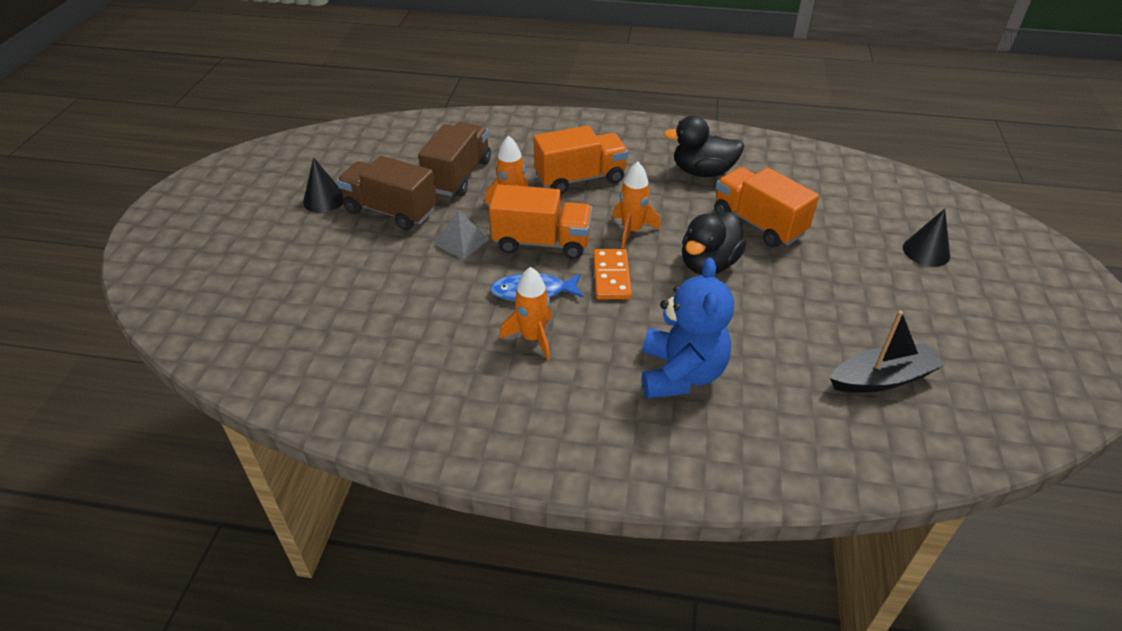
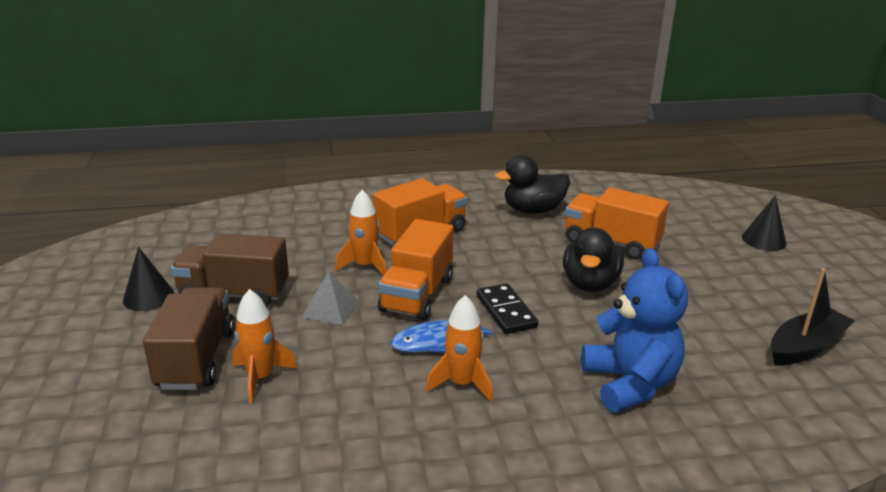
camera: 20 degrees left, 15 degrees down
brown truck [418,122,491,196] -> brown truck moved to [143,287,235,390]
orange truck [489,184,593,259] -> orange truck turned 120 degrees clockwise [378,219,454,320]
orange domino [593,249,632,299] -> black domino [477,283,538,334]
orange rocket [613,162,661,248] -> orange rocket moved to [232,289,297,403]

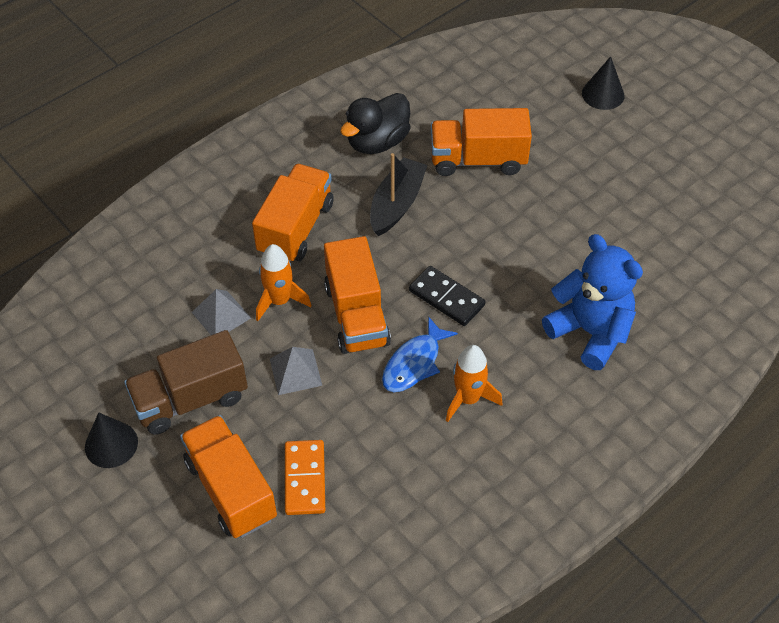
camera: 30 degrees left, 25 degrees up
brown truck [143,287,235,390] -> orange truck [180,415,277,538]
orange rocket [232,289,297,403] -> orange domino [285,440,325,515]
black duck [563,228,624,292] -> none
black boat [771,268,855,366] -> black boat moved to [370,153,428,236]
none -> grey pyramid [191,289,251,335]

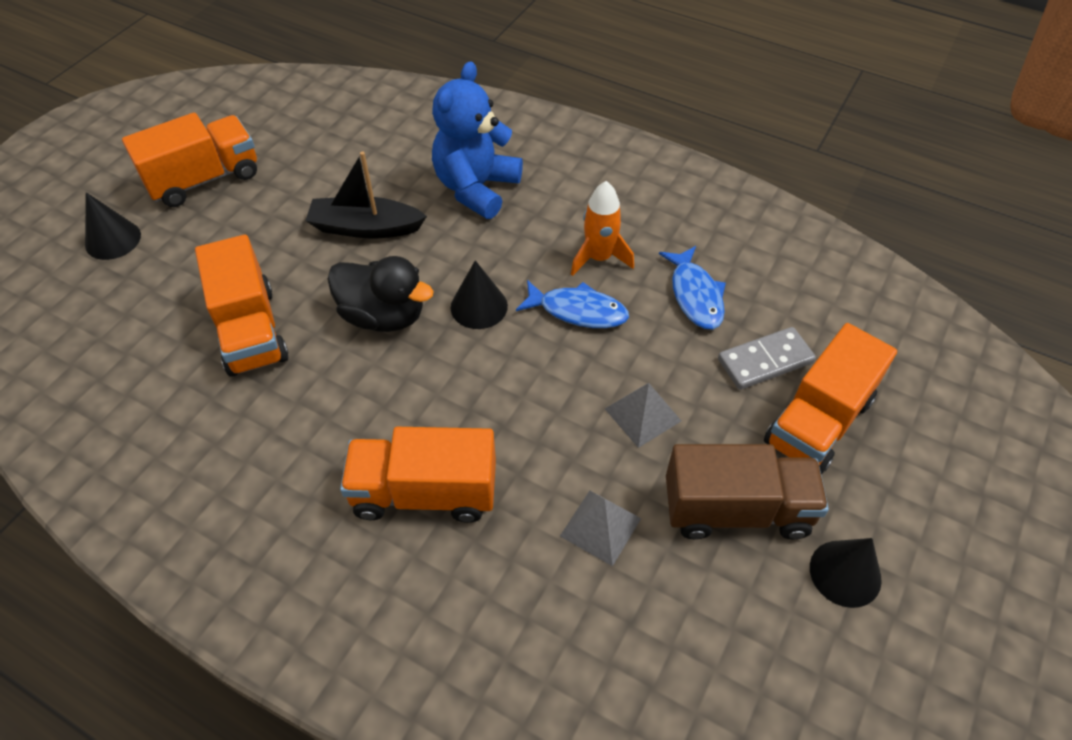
camera: 110 degrees left, 0 degrees up
brown truck [124,330,248,435] -> brown truck turned 45 degrees counterclockwise [666,444,829,540]
orange rocket [256,244,311,321] -> none
orange domino [285,440,325,515] -> grey domino [718,327,816,390]
orange truck [324,236,391,354] -> orange truck moved to [122,113,257,207]
black duck [340,93,411,154] -> black duck moved to [327,256,434,332]
black boat [370,153,428,236] -> black boat moved to [305,151,427,238]
black domino [409,266,485,326] -> black cone [451,260,508,329]
none -> blue fish [659,246,726,329]

